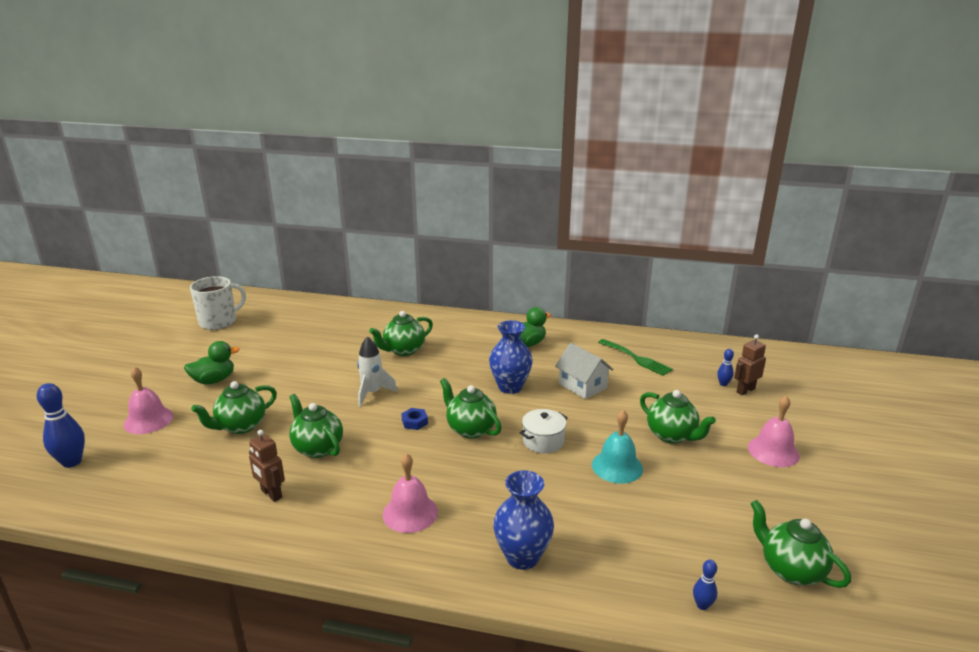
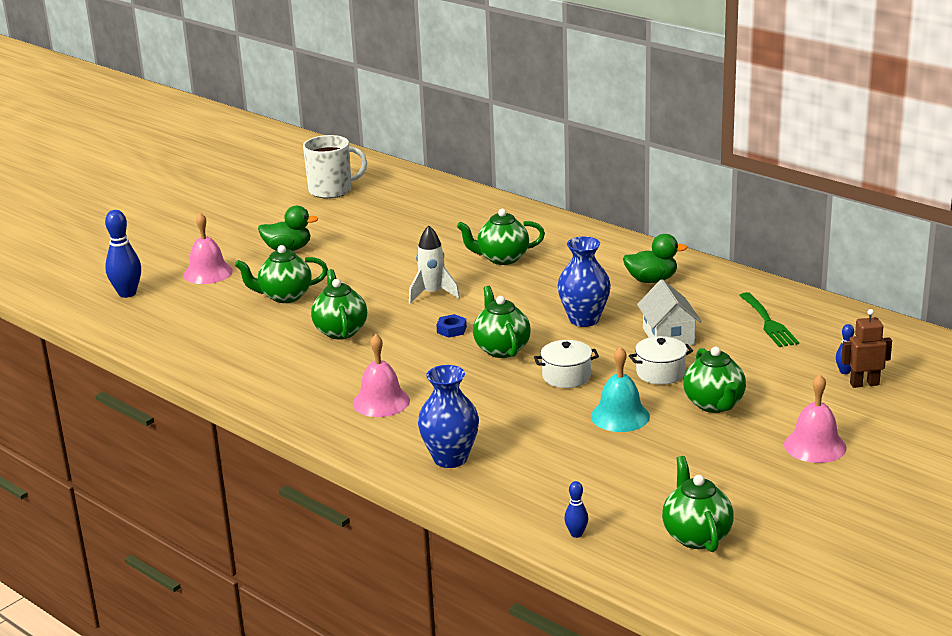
camera: 30 degrees right, 0 degrees up
brown robot [249,430,285,502] -> none
none -> white pot [629,336,693,385]

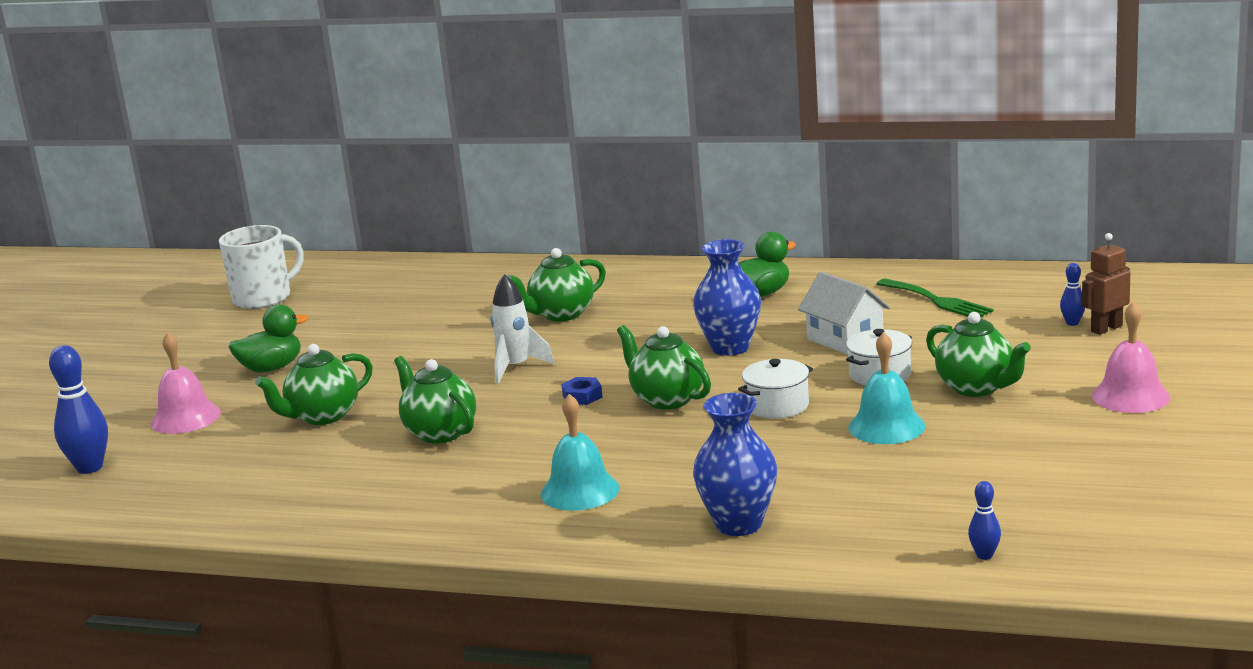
camera: 25 degrees left, 5 degrees down
pink bell [353,334,410,417] -> turquoise bell [541,394,620,511]
green teapot [662,456,734,552] -> none

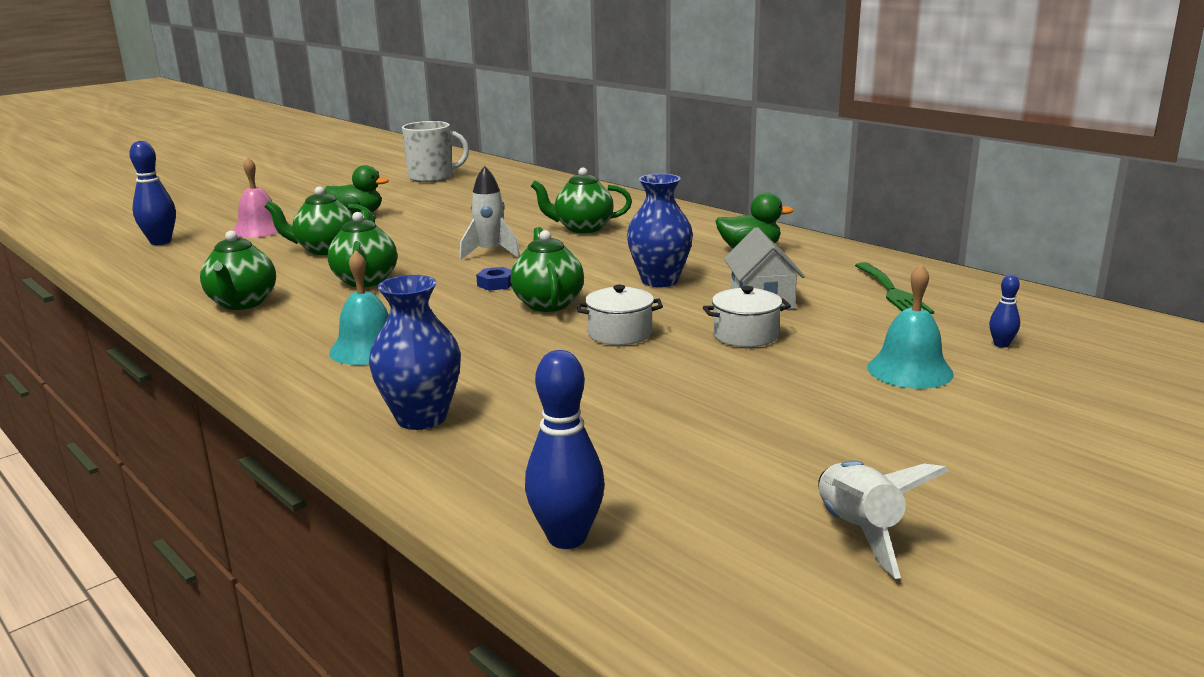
camera: 30 degrees right, 0 degrees up
turquoise bell [848,332,925,444] -> turquoise bell moved to [867,264,954,389]
green teapot [926,312,1031,397] -> green teapot moved to [200,231,276,310]
blue bowling pin [968,481,1001,560] -> blue bowling pin [525,350,605,549], size x1.94
brown robot [1082,233,1130,335] -> none
pink bell [1092,301,1170,413] -> none
none -> white rocket [818,460,948,579]

